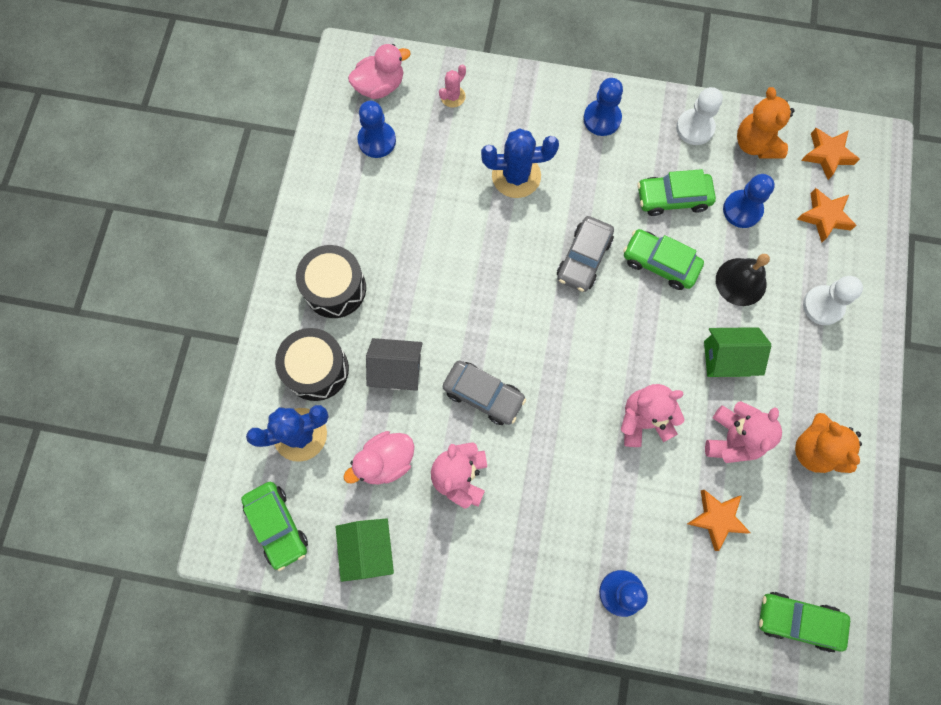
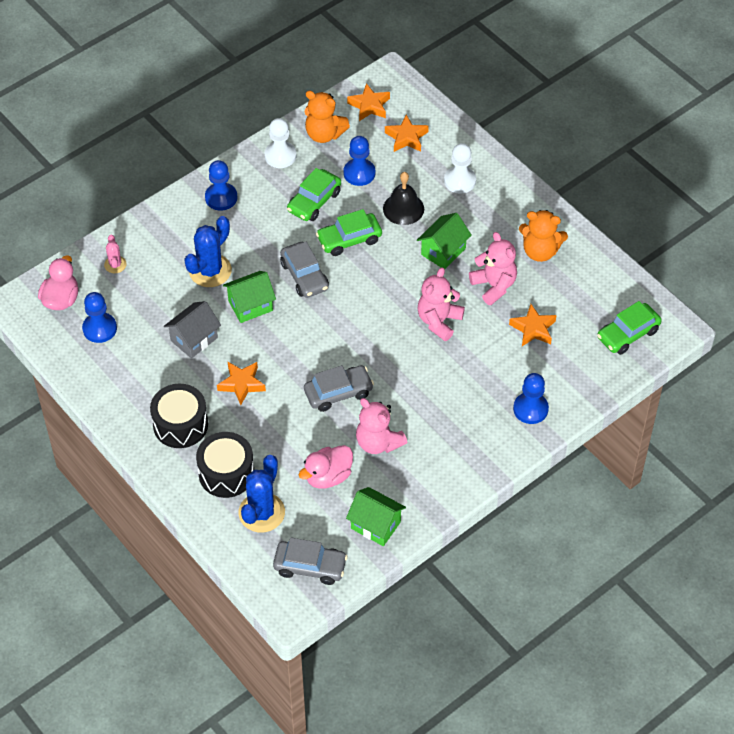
camera: 50 degrees left, 20 degrees down
green car [241,482,308,571] -> grey car [273,538,348,585]
pink duck [343,431,414,485] -> pink duck turned 45 degrees clockwise [299,445,353,489]
grey house [366,338,423,391] -> grey house moved to [164,301,221,358]
none -> orange star [217,362,266,405]
none -> green house [223,271,276,323]

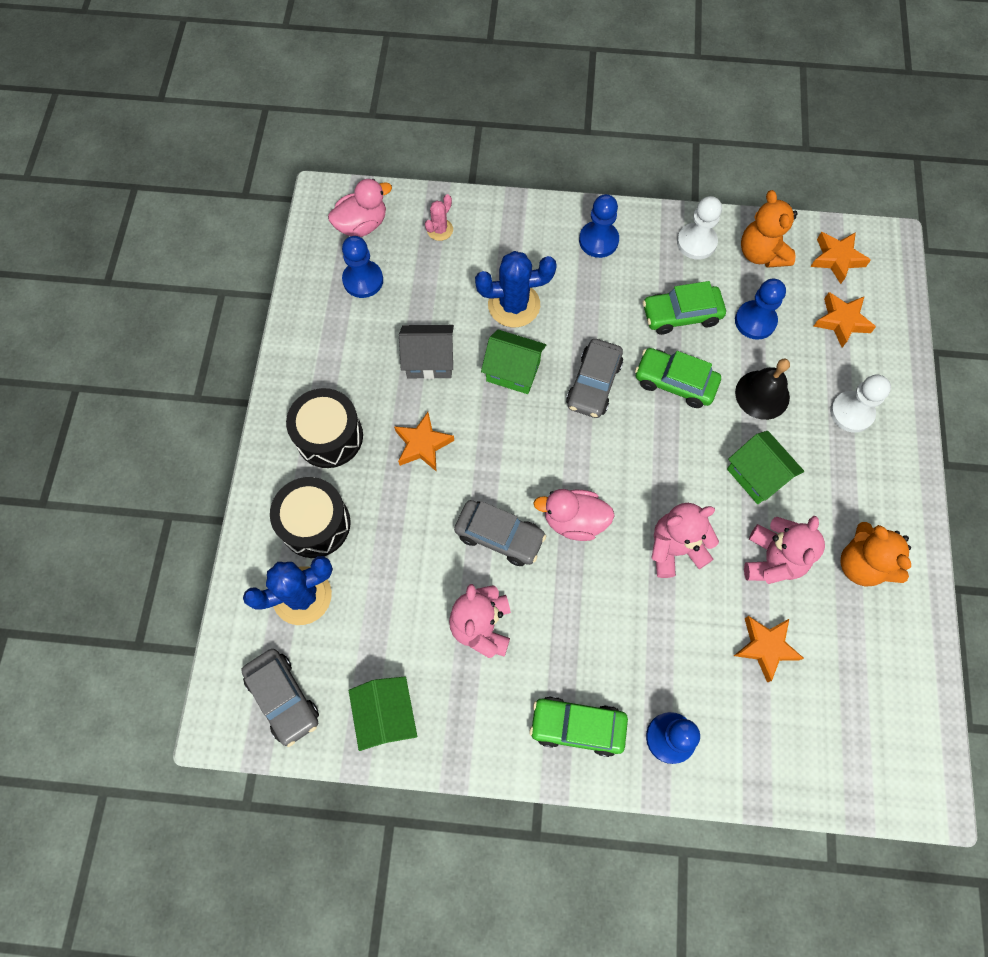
camera: 45 degrees right, 15 degrees up
pink duck [299,445,353,489] -> pink duck moved to [534,489,615,541]
green house [417,213,472,269] -> green house turned 60 degrees clockwise [727,431,804,504]
green car [597,301,662,355] -> green car moved to [530,696,628,757]

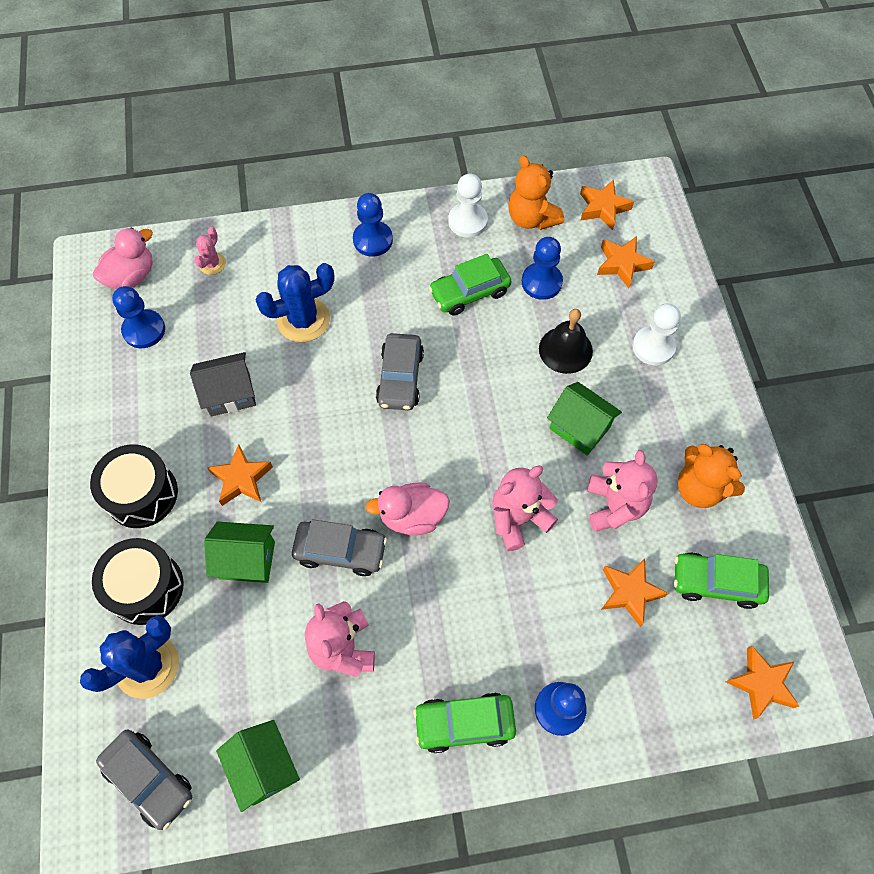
camera: 15 degrees left, 5 degrees down
green house [481,330,546,394] -> green house moved to [204,521,275,583]
green car [635,348,721,408] -> green car moved to [674,552,769,609]
none -> orange star [726,646,799,720]

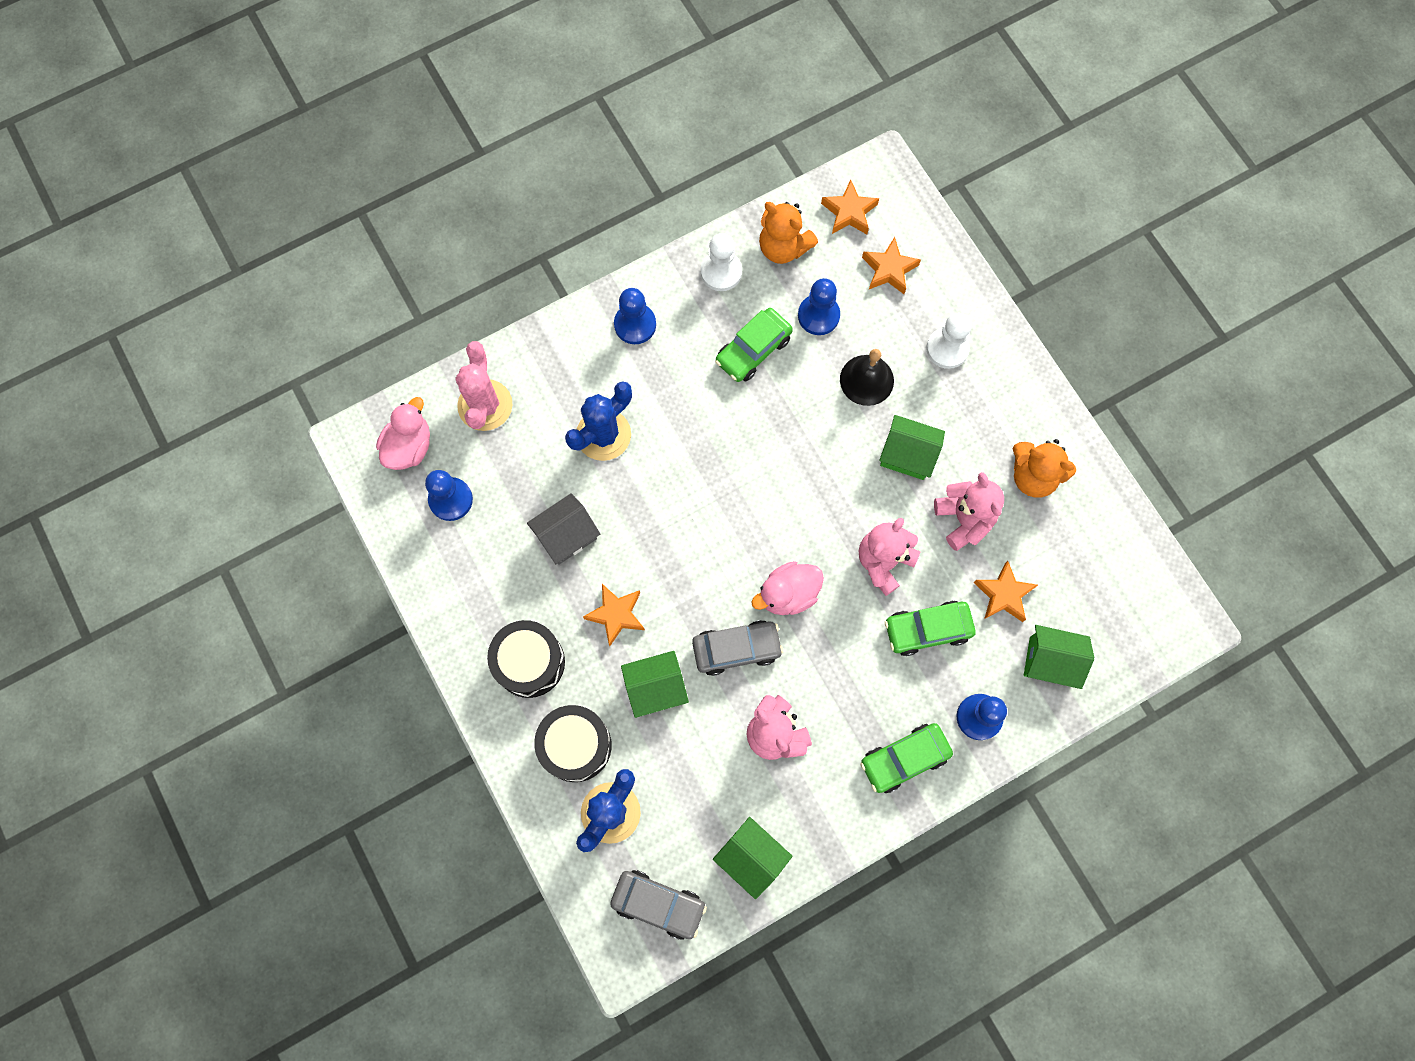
camera: 20 degrees left, 10 degrees up
pink cactus [194,227,226,275] -> pink cactus [456,341,512,431], size x1.91
grey car [376,333,424,410] -> none
green car [674,552,769,609] -> green car moved to [885,601,976,656]
orange star [726,646,799,720] -> none
none -> green house [1024,625,1094,689]

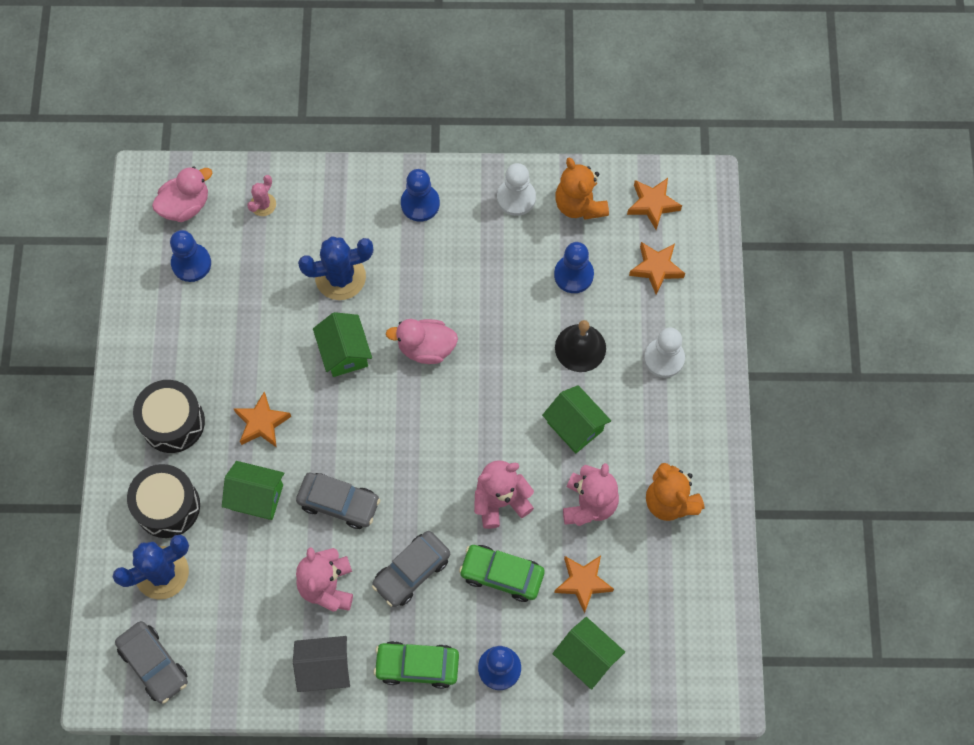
camera: 30 degrees right, 5 degrees down
pink cactus [456,341,512,431] -> pink cactus [247,175,276,216], size x0.52
grey house [527,493,600,565] -> grey house moved to [293,636,350,692]
green house [713,817,792,899] -> green house moved to [313,312,372,377]
green car [715,308,793,382] -> none
pink duck [751,561,824,615] -> pink duck moved to [386,319,458,364]
none -> grey car [372,531,450,607]

